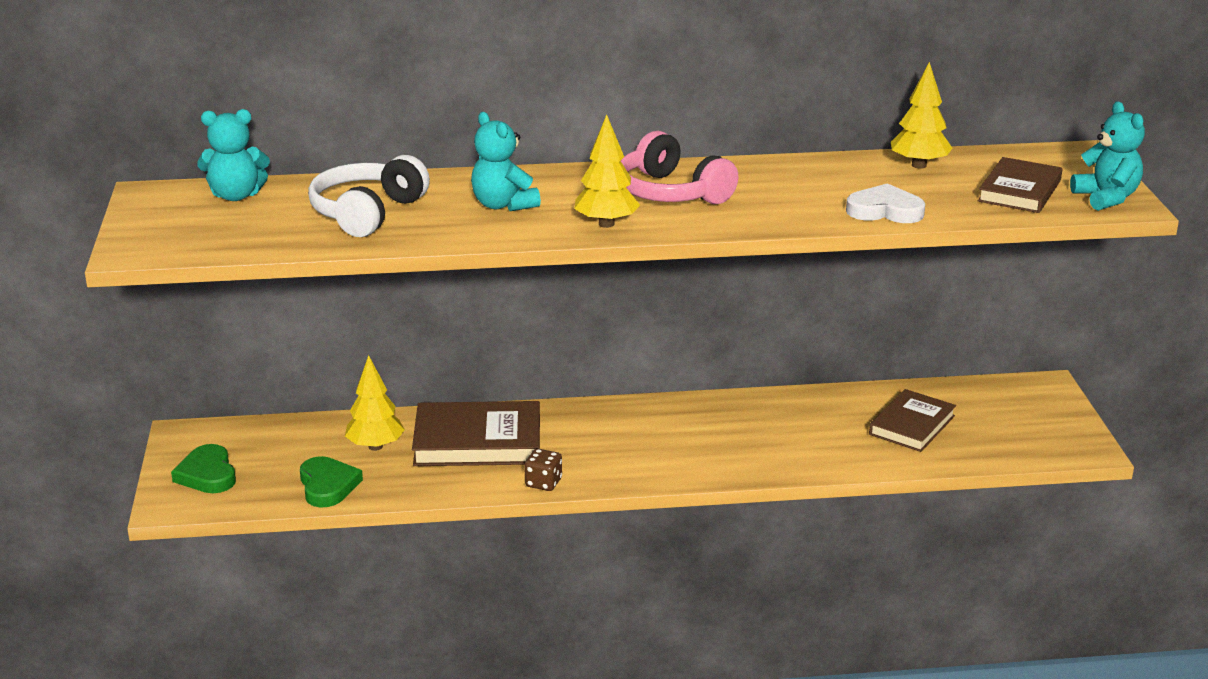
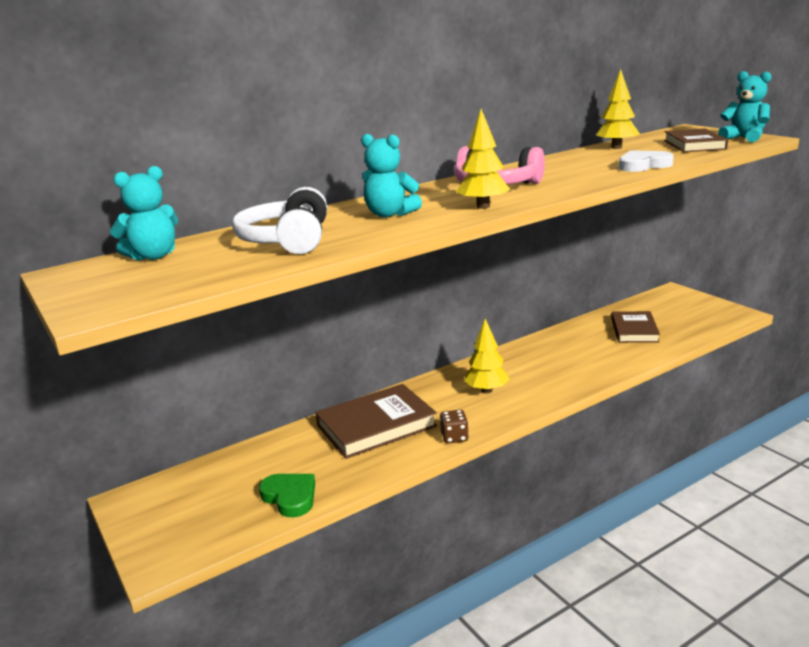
camera: 25 degrees left, 5 degrees down
green heart [171,444,236,493] -> none
yellow tree [345,355,405,451] -> yellow tree moved to [464,319,510,394]

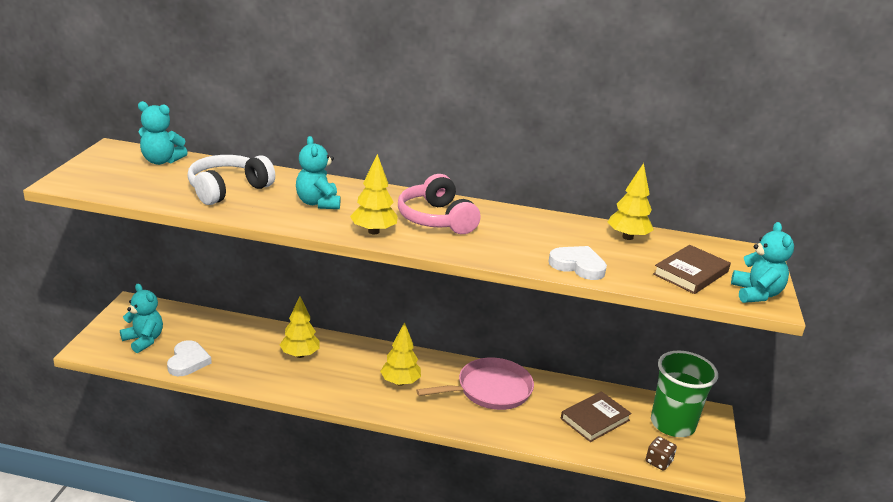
camera: 40 degrees right, 5 degrees up
green heart [259,474,315,518] -> white heart [167,340,212,376]
brown book [315,384,437,459] -> yellow tree [280,296,319,358]
brown dice [440,410,469,444] -> brown dice moved to [646,436,677,471]
none -> turquoise teddy bear [120,284,163,353]
none -> pink pan [416,358,534,410]
none -> green cup [651,350,718,437]

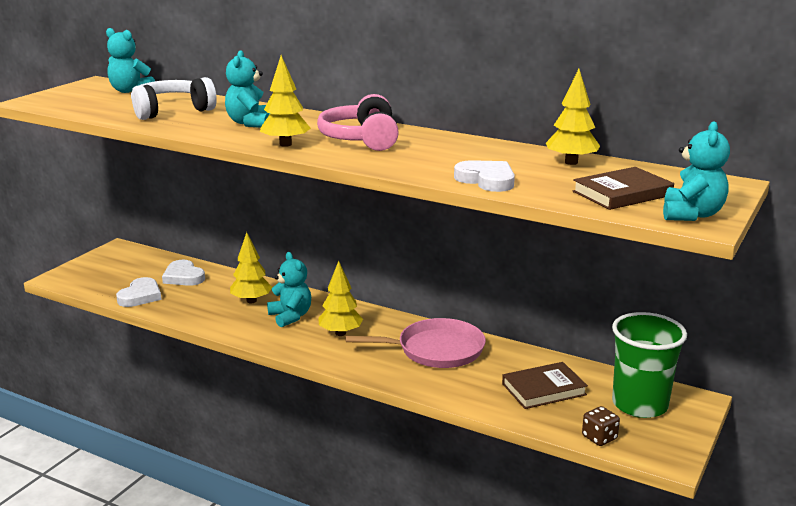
camera: 20 degrees right, 5 degrees down
turquoise teddy bear [120,284,163,353] -> turquoise teddy bear moved to [267,252,311,327]
none -> white heart [162,260,205,286]

